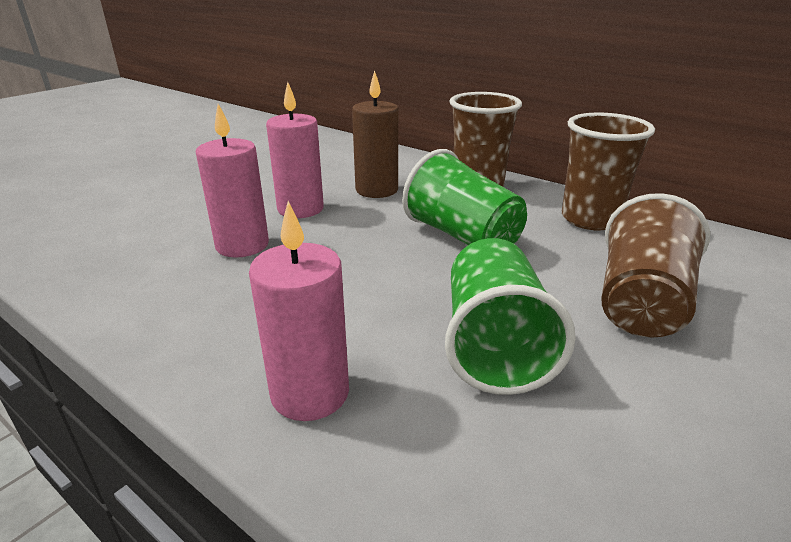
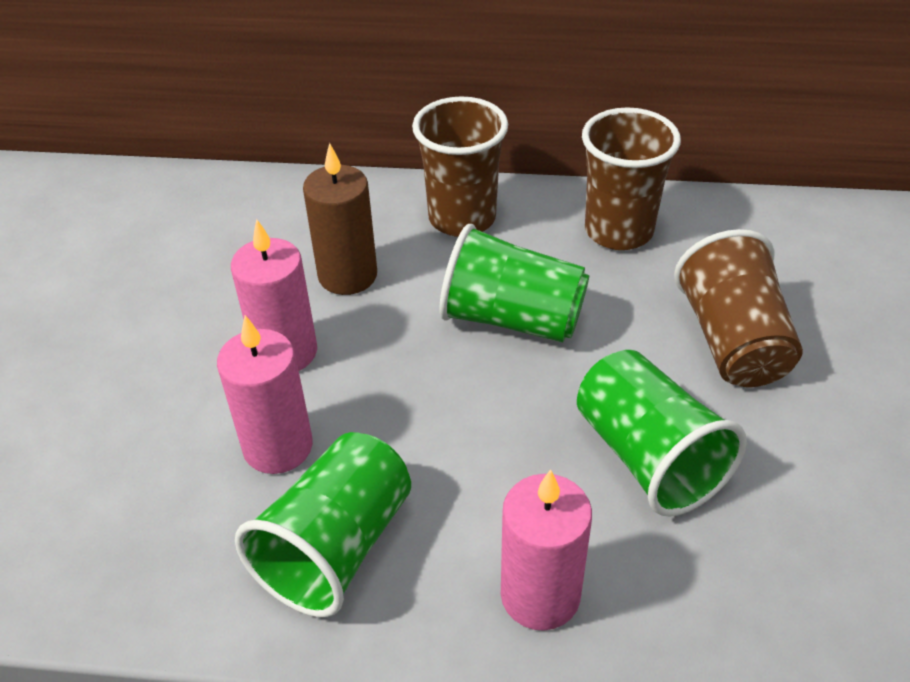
camera: 30 degrees left, 15 degrees up
none -> green cup [235,432,411,617]

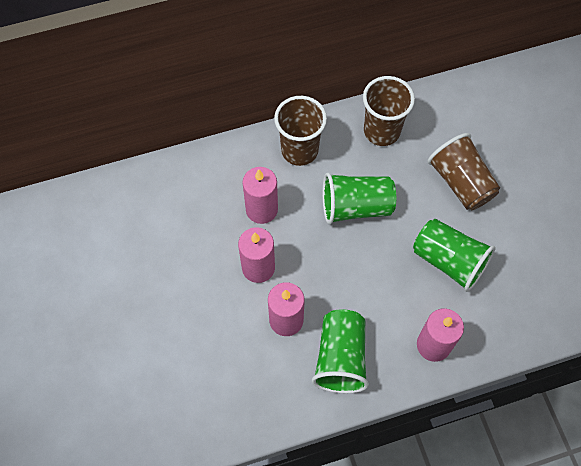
camera: 25 degrees left, 20 degrees up
brown candle [303,143,377,295] -> pink candle [242,167,278,224]

